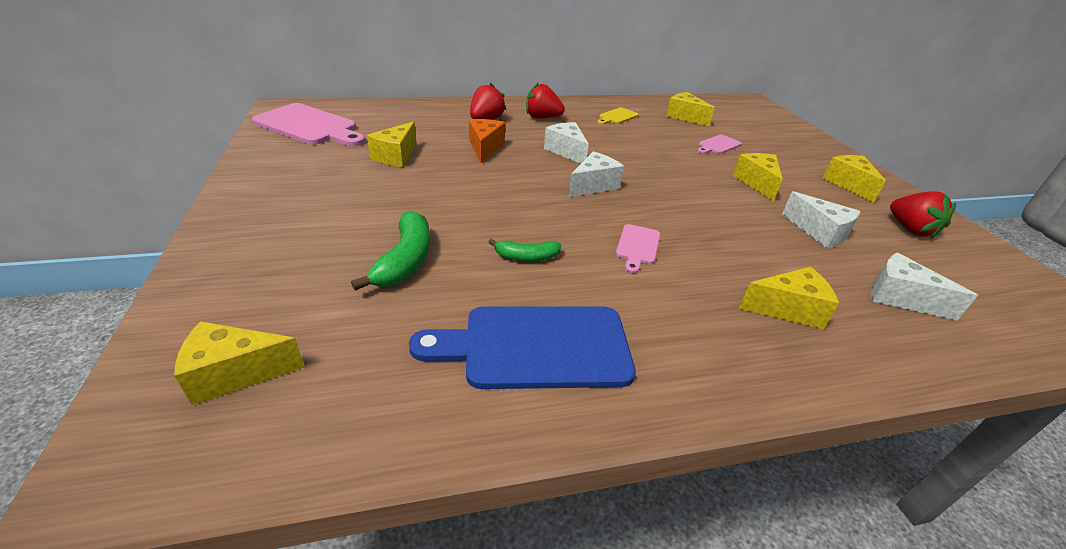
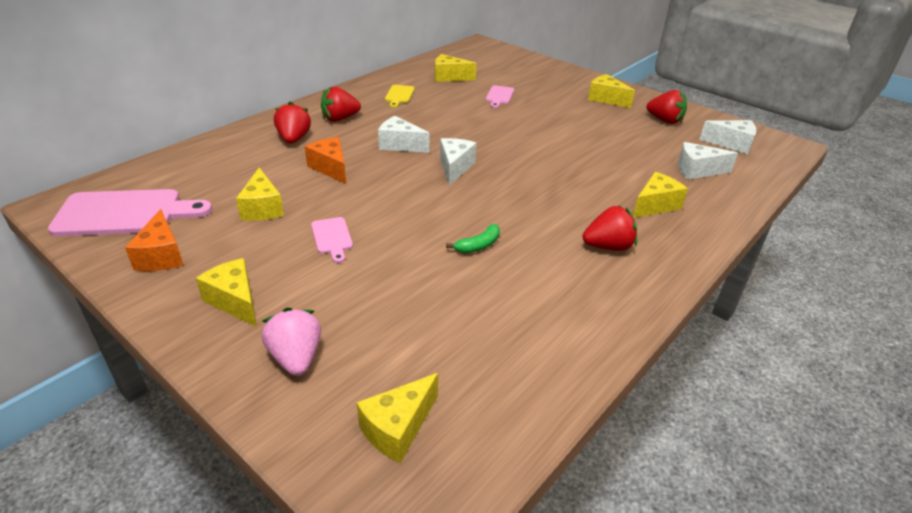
camera: 35 degrees left, 0 degrees up
green banana [351,210,430,291] -> none
blue cutting board [409,306,636,389] -> none
pink cutting board [616,224,660,273] -> pink cutting board moved to [311,217,353,263]
yellow cheese [733,153,783,202] -> yellow cheese moved to [196,258,257,327]
white cheese [782,191,861,249] -> white cheese moved to [699,120,756,154]
none -> orange cheese [125,209,183,271]
none -> pink strawberry [262,307,321,376]
none -> red strawberry [583,206,637,251]

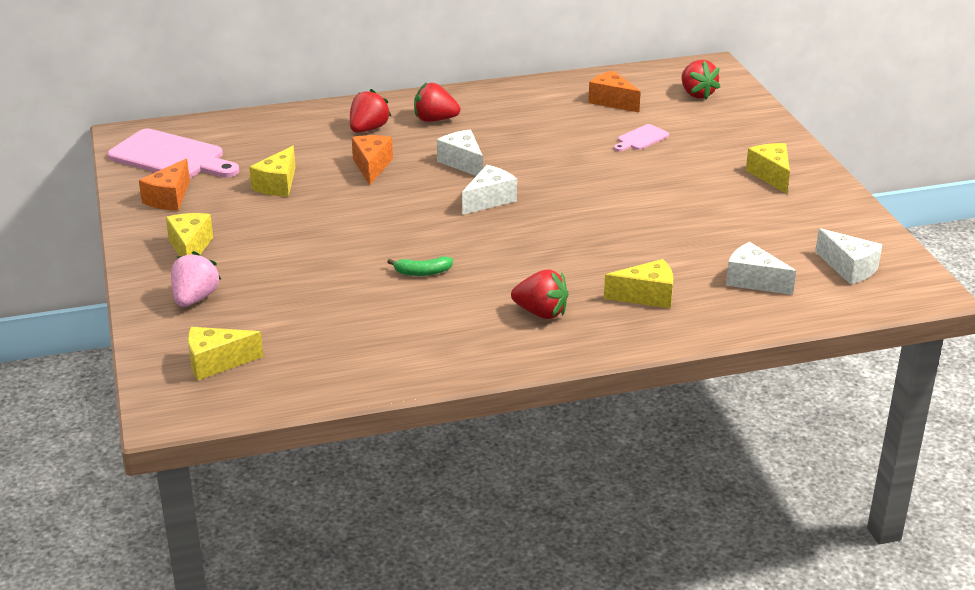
camera: 35 degrees right, 5 degrees down
pink cutting board [311,217,353,263] -> none
yellow cutting board [385,85,415,108] -> none
yellow cheese [435,54,477,82] -> orange cheese [588,71,641,112]
red strawberry [647,90,687,124] -> red strawberry moved to [681,60,720,99]

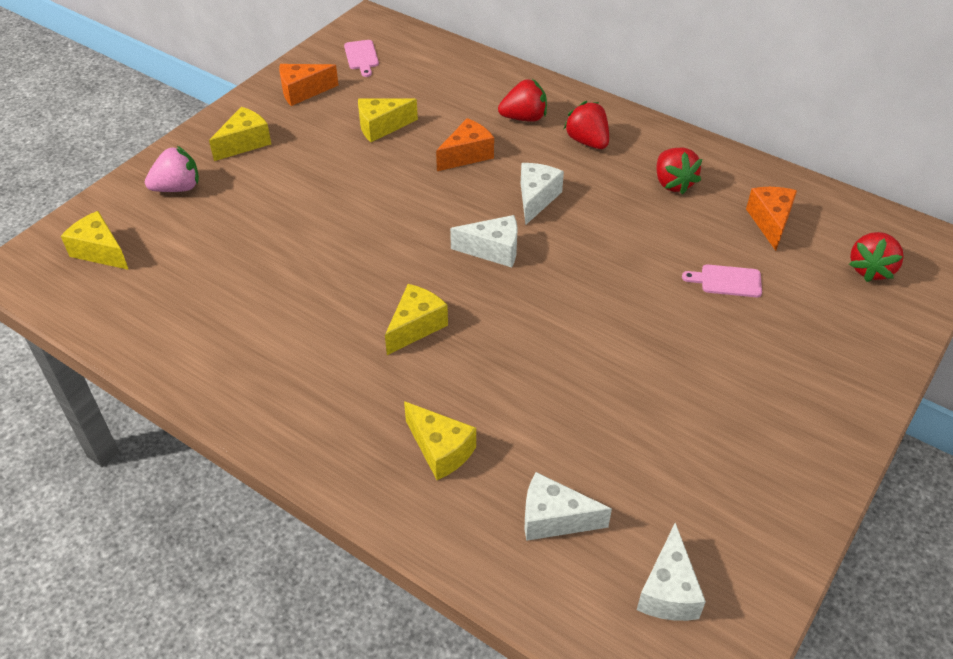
camera: 50 degrees right, 15 degrees up
pink cutting board [107,129,239,178] -> pink cutting board [344,40,379,77], size x0.48
green banana [387,256,453,276] -> none
red strawberry [511,270,568,319] -> red strawberry moved to [656,148,702,195]
white cheese [726,242,796,295] -> white cheese turned 75 degrees counterclockwise [525,472,612,541]
yellow cheese [746,143,790,194] -> yellow cheese moved to [385,284,448,355]

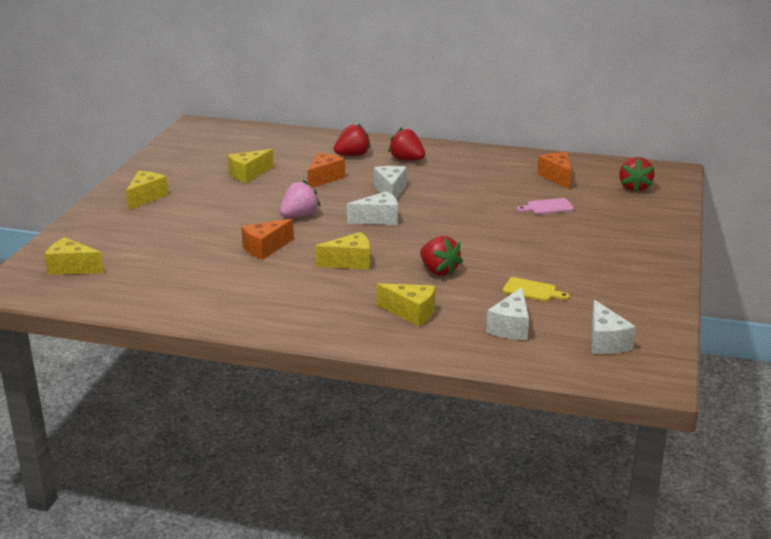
camera: 20 degrees left, 20 degrees down
pink strawberry [145,146,199,192] -> pink strawberry moved to [279,180,320,217]
orange cheese [279,64,339,106] -> orange cheese moved to [241,219,294,260]
pink cutting board [344,40,379,77] -> none
yellow cheese [385,284,448,355] -> yellow cheese turned 60 degrees clockwise [315,232,370,270]
white cheese [525,472,612,541] -> white cheese turned 60 degrees counterclockwise [486,287,529,340]
red strawberry [656,148,702,195] -> red strawberry moved to [420,236,463,276]
none -> yellow cutting board [503,277,570,301]

